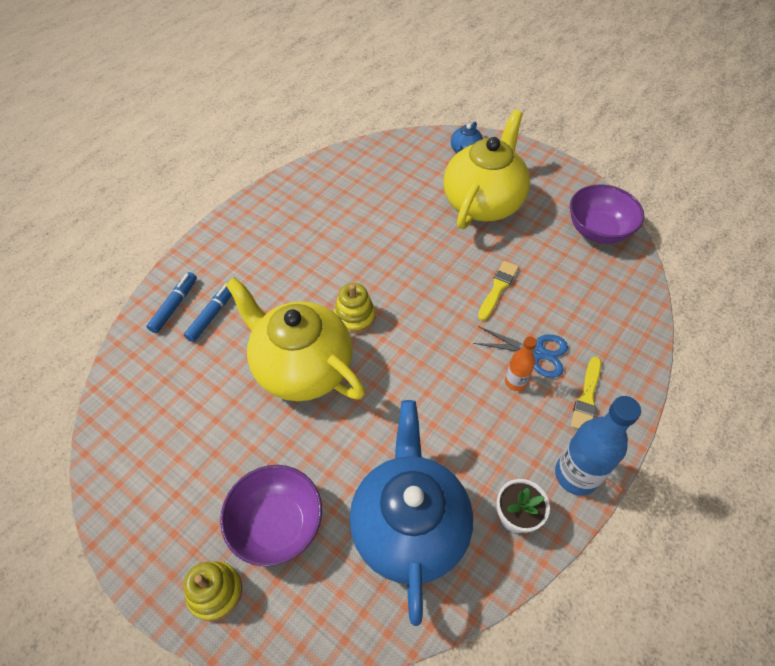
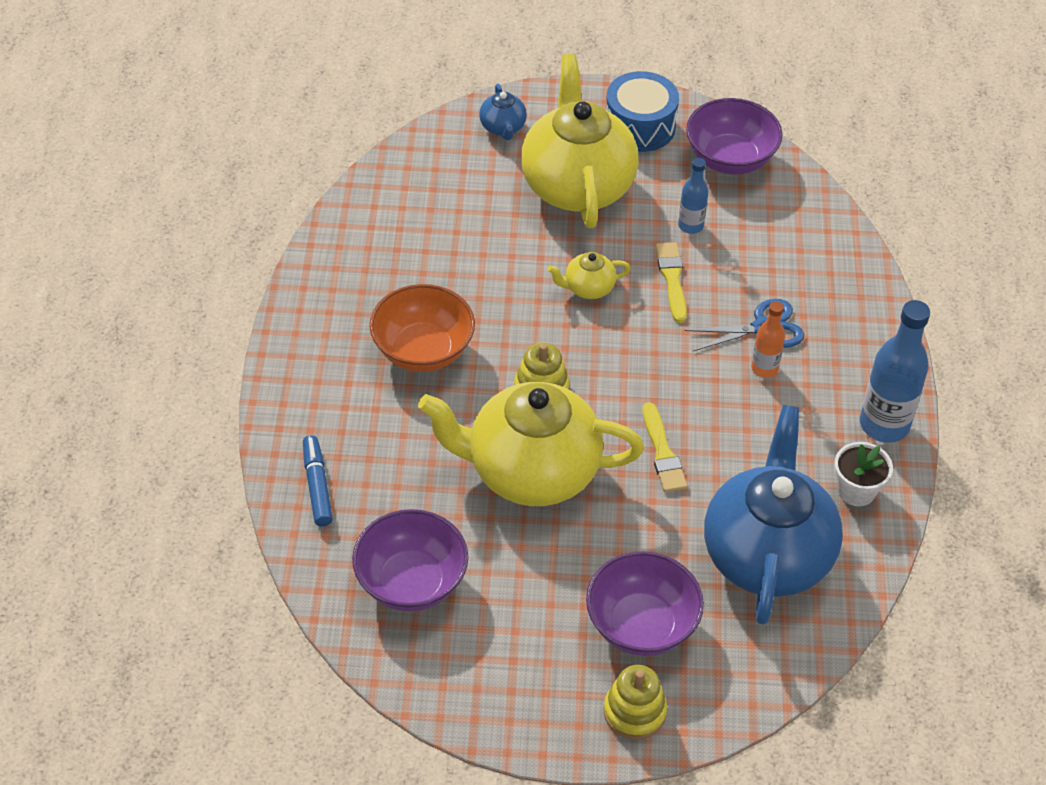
camera: 35 degrees left, 5 degrees down
blue marker [184,281,232,342] -> none
blue teapot [349,400,473,626] -> blue teapot turned 45 degrees clockwise [704,405,843,625]
yellow brush [570,357,601,429] -> yellow brush moved to [643,402,687,493]
none -> purple bowl [352,509,468,611]
none -> orange bowl [369,284,475,372]
none -> yellow teapot [547,252,631,299]
none -> blue drum [606,71,679,152]
none -> blue bottle [678,158,709,234]

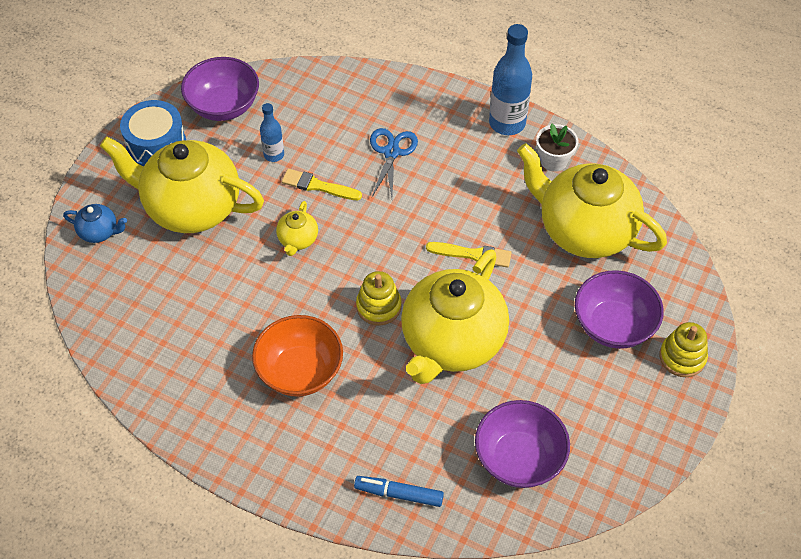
camera: 65 degrees left, 5 degrees up
blue teapot [704,405,843,625] -> yellow teapot [517,143,667,258]
orange bottle [751,301,785,378] -> none

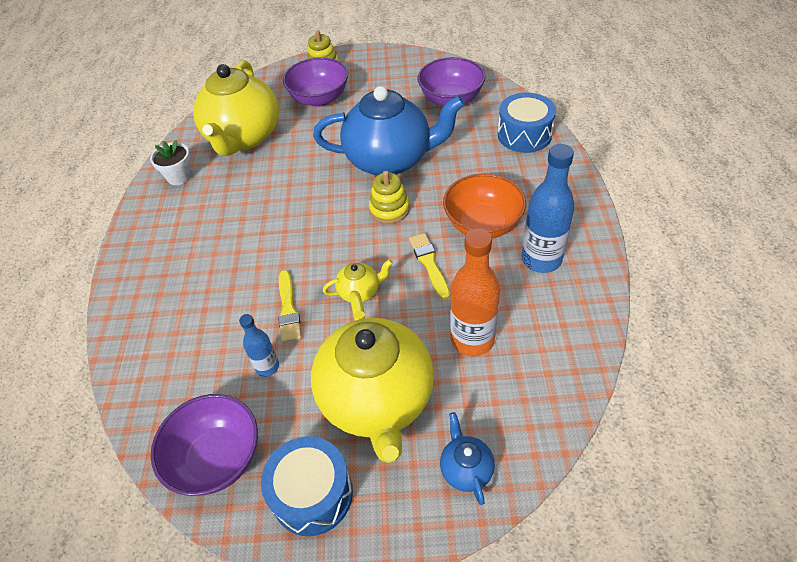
camera: 115 degrees left, 5 degrees down
blue marker [354,476,444,507] -> blue drum [498,93,556,153]
blue scissors [370,128,418,197] -> none
yellow teapot [401,249,509,384] -> blue teapot [313,86,465,175]
yellow brush [426,242,512,268] -> yellow brush moved to [409,233,450,300]
blue bottle [489,24,532,135] -> blue bottle moved to [521,144,575,273]
none -> orange bottle [450,228,500,356]

